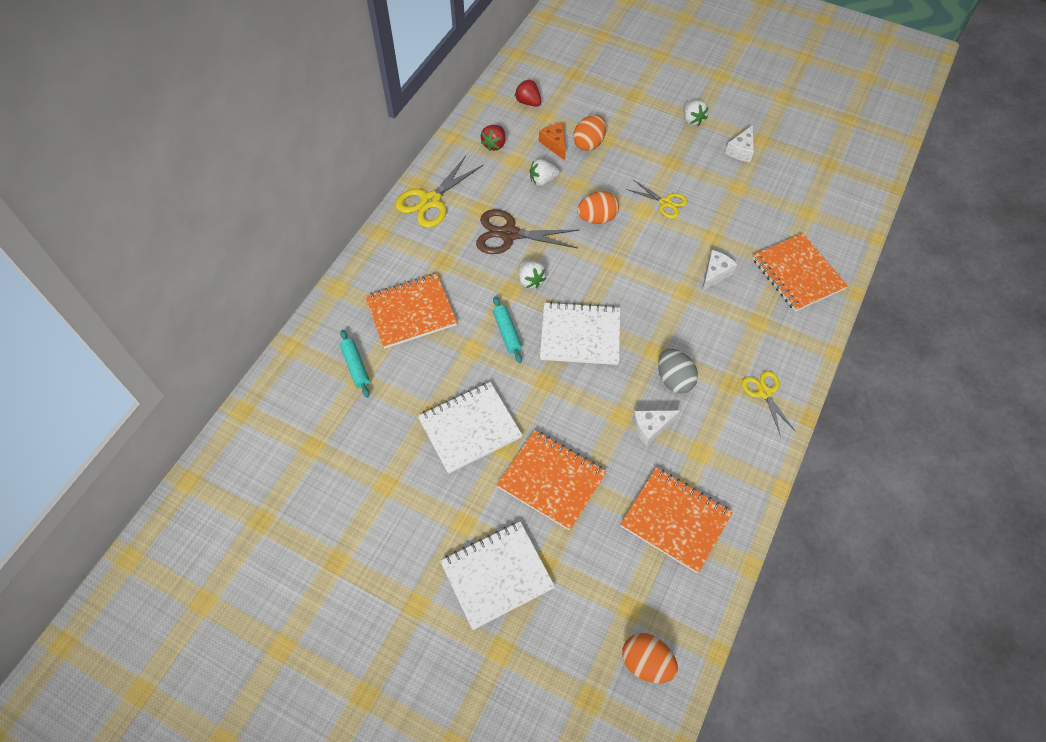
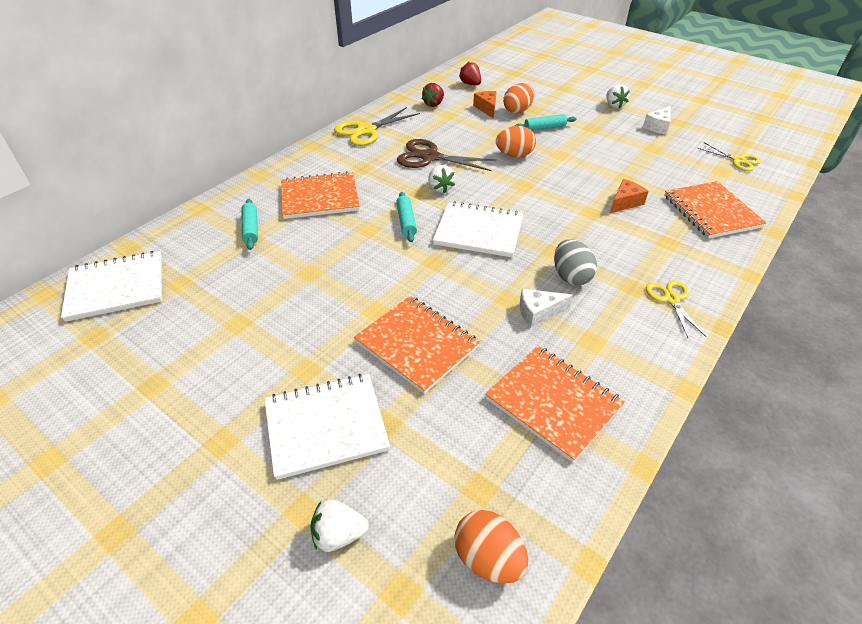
camera: 10 degrees right, 15 degrees down
white notebook [418,382,522,474] -> white notebook moved to [61,251,162,322]
white strawberry [530,159,560,186] -> white strawberry moved to [310,500,369,552]
yellow scissors [626,180,688,219] -> yellow scissors moved to [697,142,761,171]
white cheese [702,250,737,291] -> orange cheese [610,179,649,213]
none -> turquoise rolling pin [515,114,576,131]

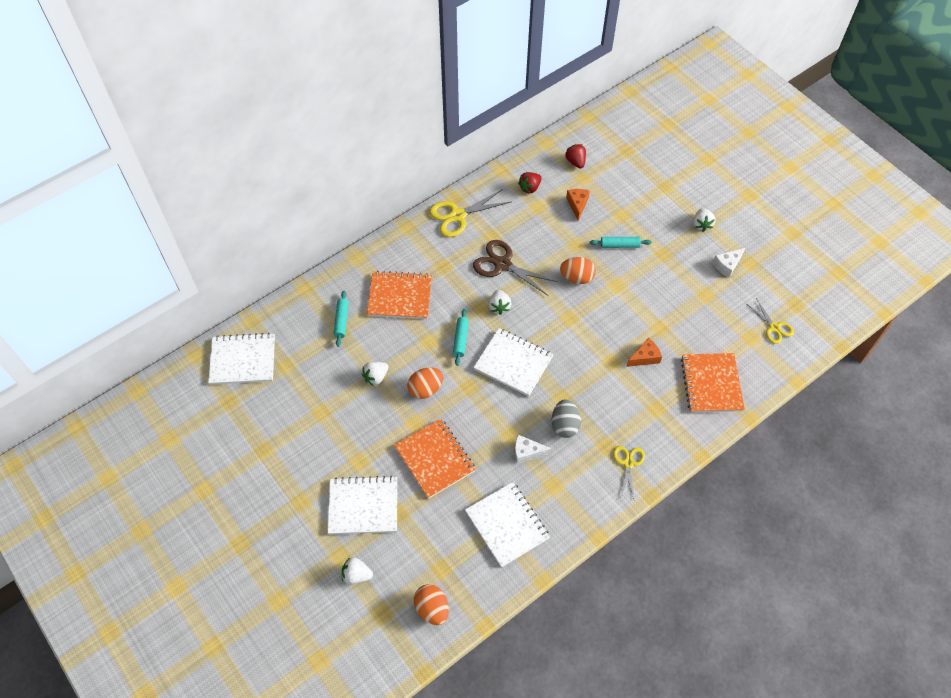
camera: 15 degrees right, 15 degrees up
orange notebook [485,346,625,463] -> white notebook [465,482,550,567]
orange egg [503,83,534,114] -> orange egg moved to [407,368,443,399]
none -> white strawberry [362,362,388,386]

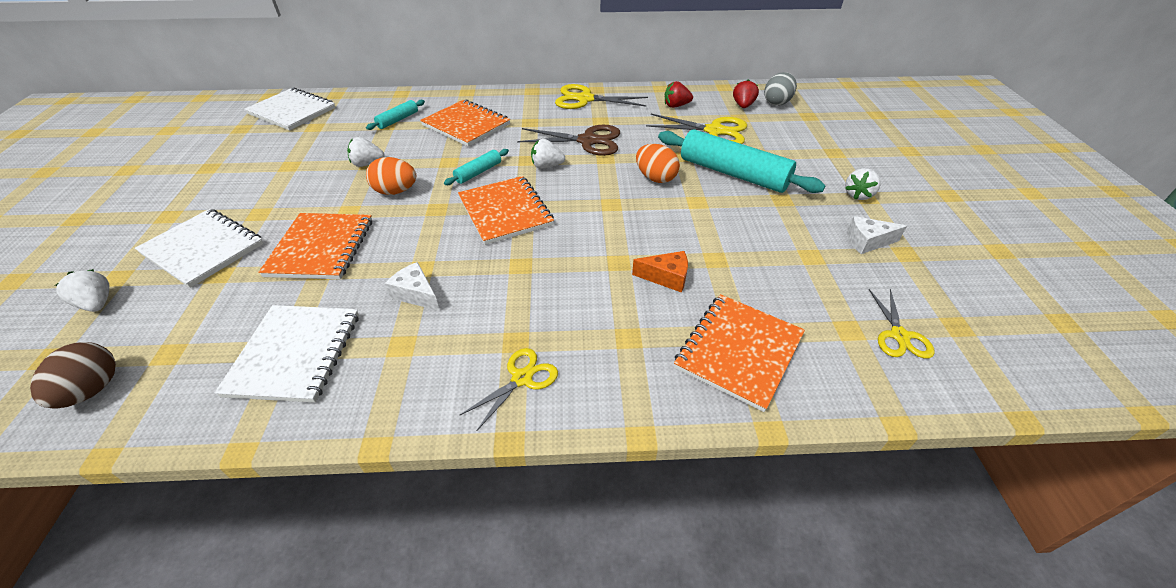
camera: 35 degrees right, 15 degrees down
orange egg [414,584,449,625] -> brown egg [30,342,116,409]
brown scissors [473,240,558,295] -> brown scissors turned 120 degrees clockwise [517,125,620,156]
white notebook [473,328,554,397] -> orange notebook [458,176,554,245]
white strawberry [488,290,512,315] -> white strawberry turned 60 degrees clockwise [531,139,565,169]
grey egg [552,399,581,438] -> grey egg moved to [764,72,797,106]
orange cheese [566,189,590,220] -> yellow scissors [646,114,747,144]
turquoise rolling pin [590,237,652,248] -> turquoise rolling pin [658,129,826,193], size x2.11

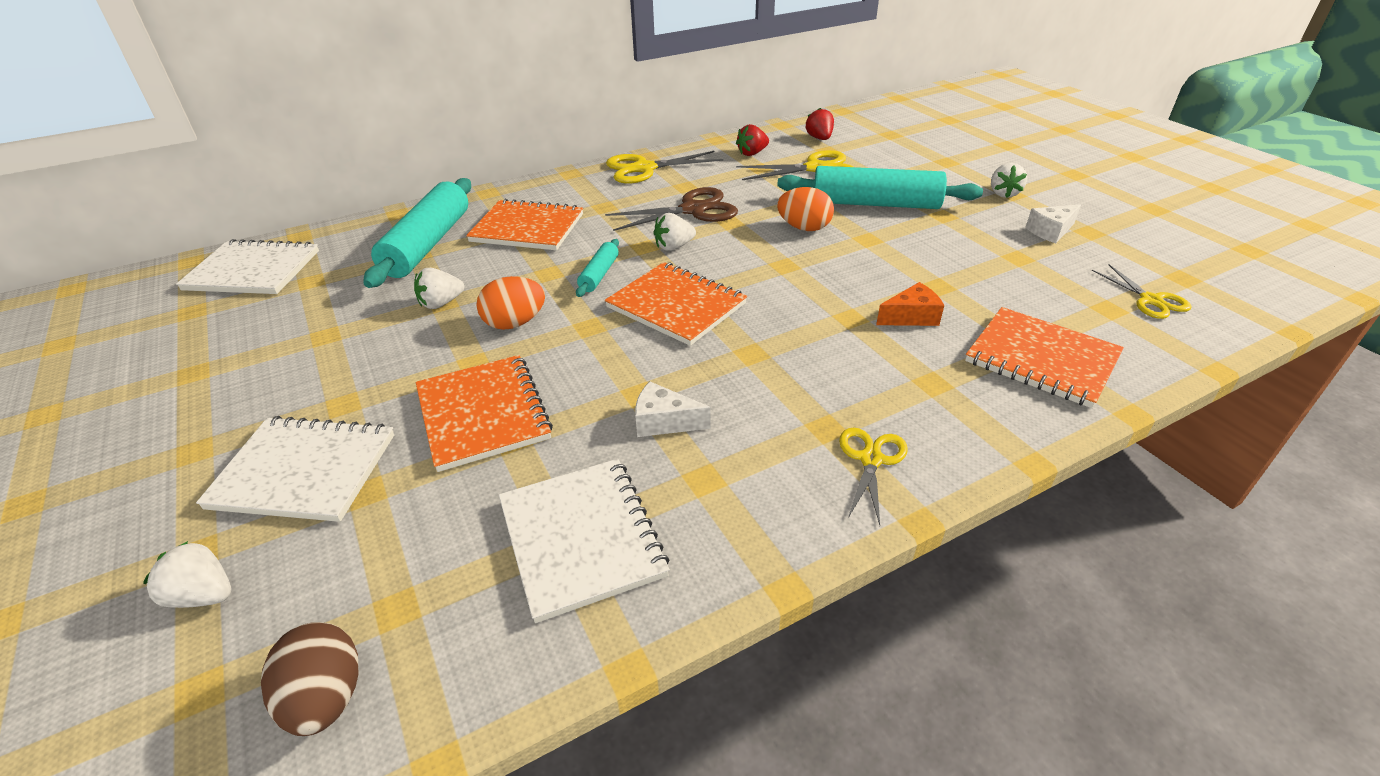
camera: 25 degrees left, 5 degrees down
turquoise rolling pin [366,100,425,130] -> turquoise rolling pin [363,178,471,288], size x2.11
orange notebook [674,294,805,412] -> orange notebook turned 60 degrees counterclockwise [965,307,1124,408]
grey egg [764,72,797,106] -> none

